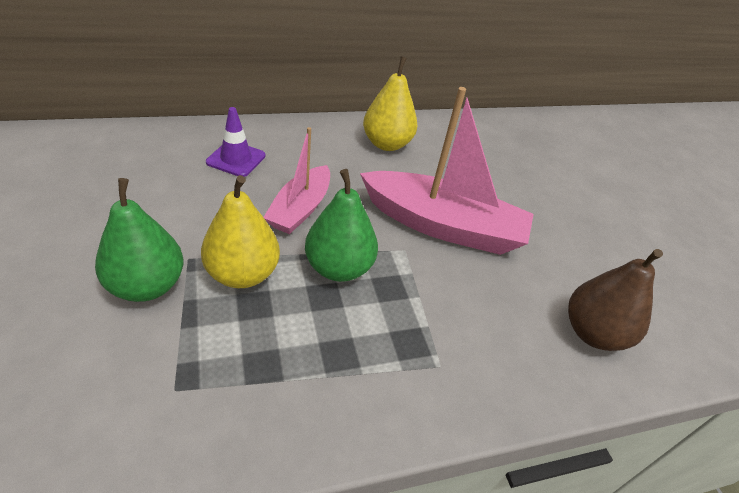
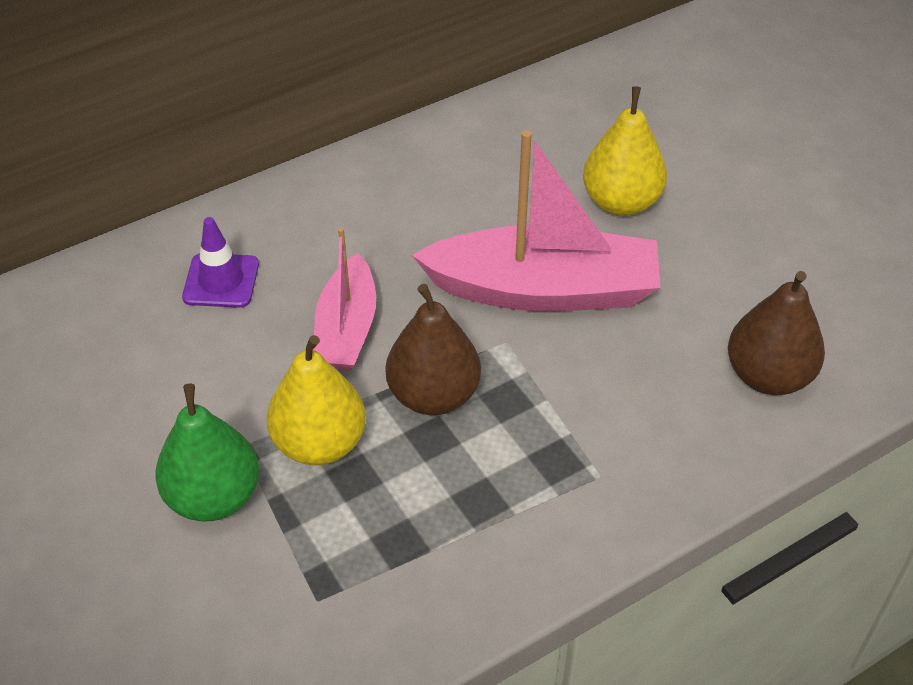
camera: 10 degrees left, 5 degrees up
green pear [305,169,378,282] -> brown pear [386,284,481,415]
yellow pear [363,56,417,151] -> yellow pear moved to [583,86,667,216]

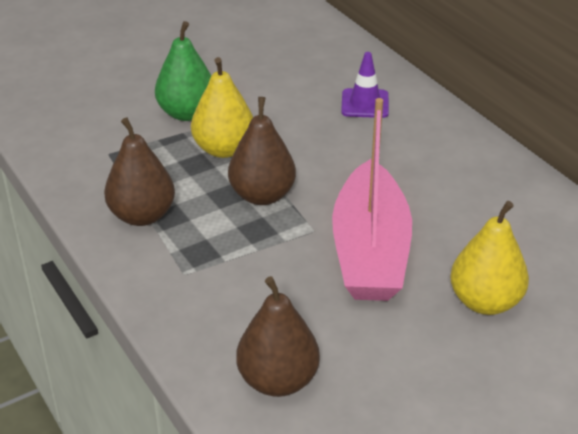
camera: 90 degrees right, 10 degrees down
pink boat [314,228,376,370] -> none
none -> brown pear [104,117,175,226]

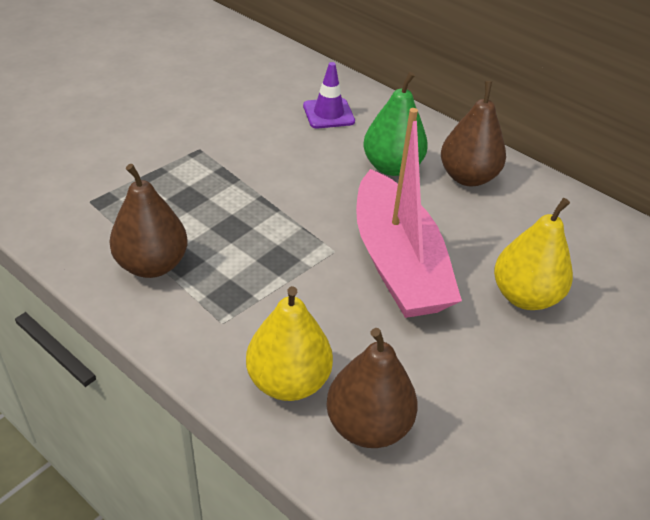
camera: 20 degrees left, 5 degrees up
green pear [155,21,211,121] -> green pear moved to [363,72,428,176]
yellow pear [191,57,253,158] -> yellow pear moved to [246,286,333,401]
brown pear [228,97,296,205] -> brown pear moved to [441,81,506,186]

